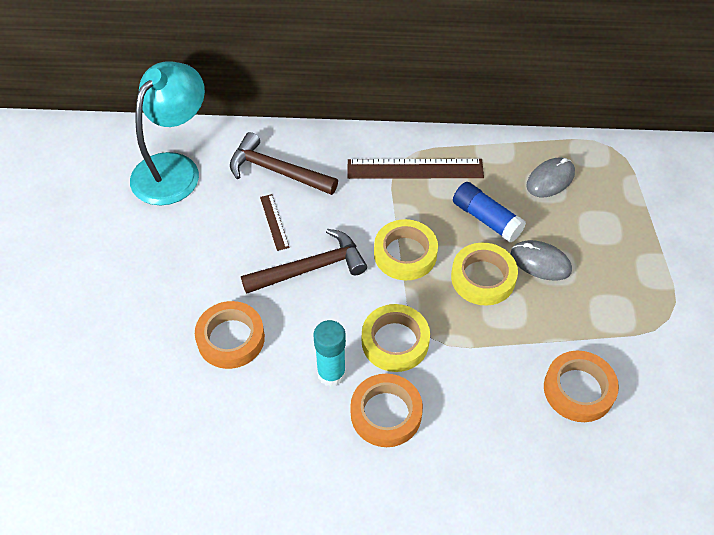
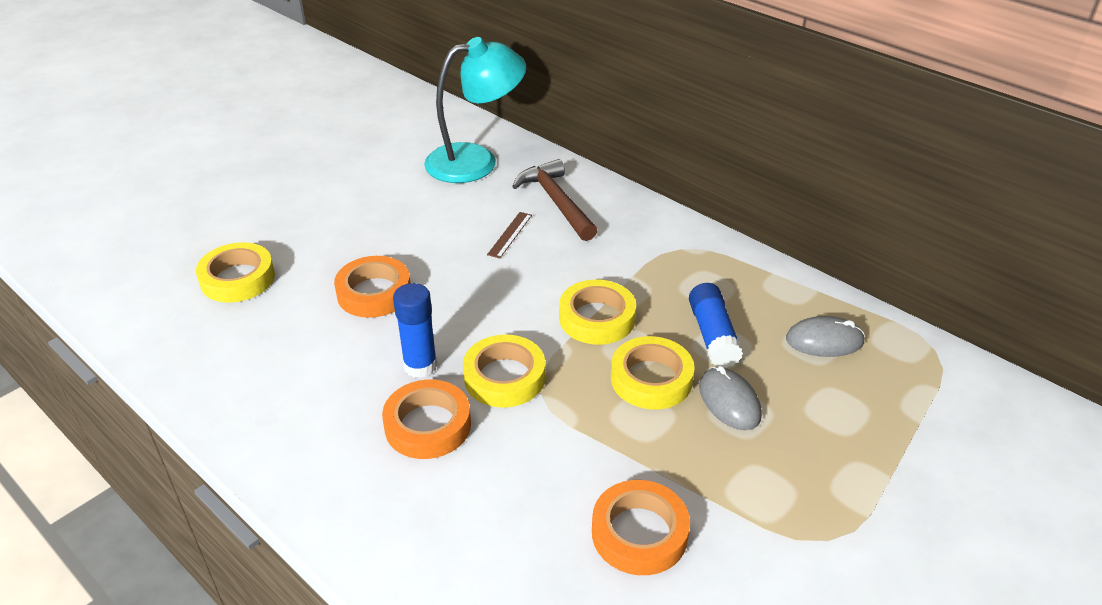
camera: 40 degrees right, 15 degrees down
brown hammer [241,229,367,294] -> none
turquoise glue stick [314,320,346,387] -> blue glue stick [393,283,437,378]
brown ruler [348,159,484,179] -> none
none -> yellow tape [196,242,275,303]

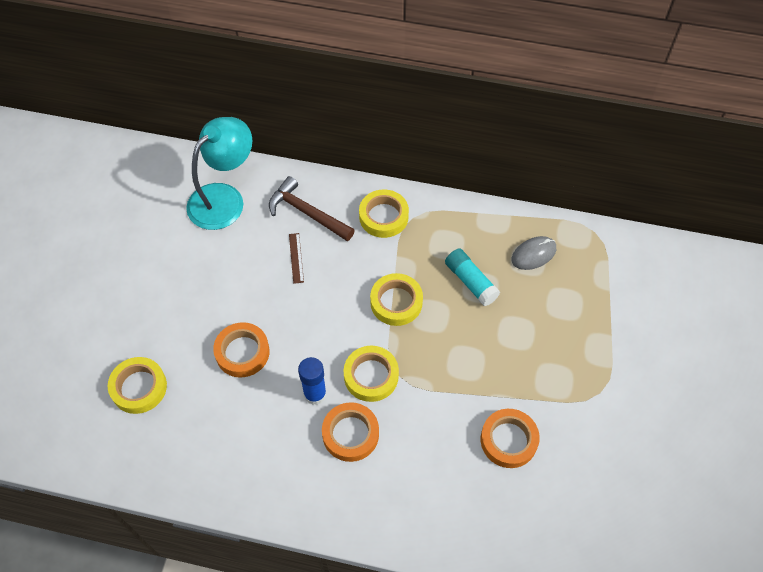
camera: 30 degrees left, 20 degrees up
yellow tape [611,336,695,409] -> yellow tape moved to [359,189,409,238]
blue glue stick [689,283,743,368] -> turquoise glue stick [445,248,500,306]
grey mouse [699,366,762,430] -> none

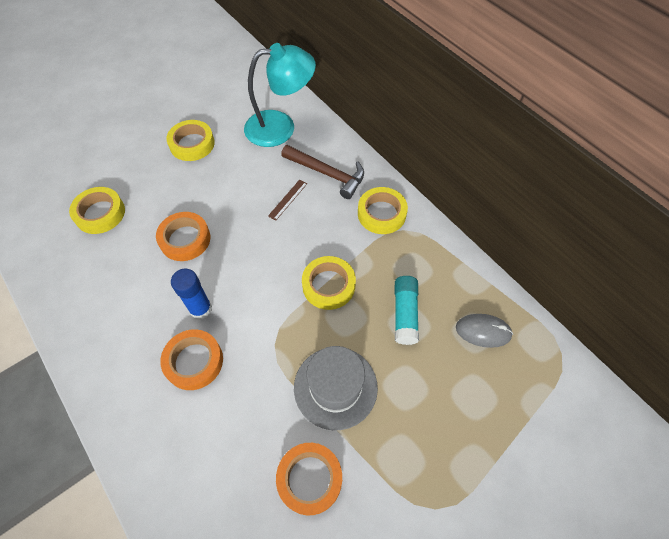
camera: 40 degrees right, 0 degrees up
brown hammer [269,176,355,241] -> brown hammer turned 135 degrees clockwise [281,145,364,199]
yellow tape [344,346,399,402] -> yellow tape moved to [167,120,215,161]
none -> grey hat [294,346,378,430]

